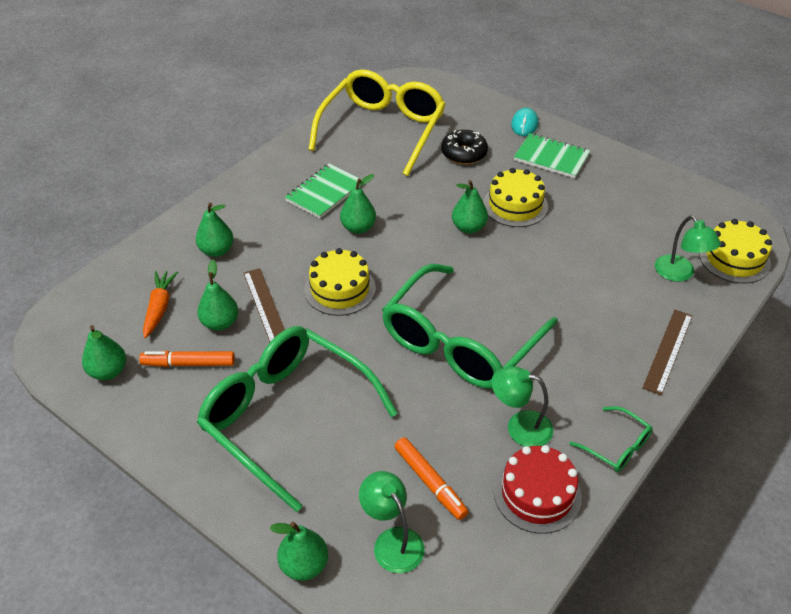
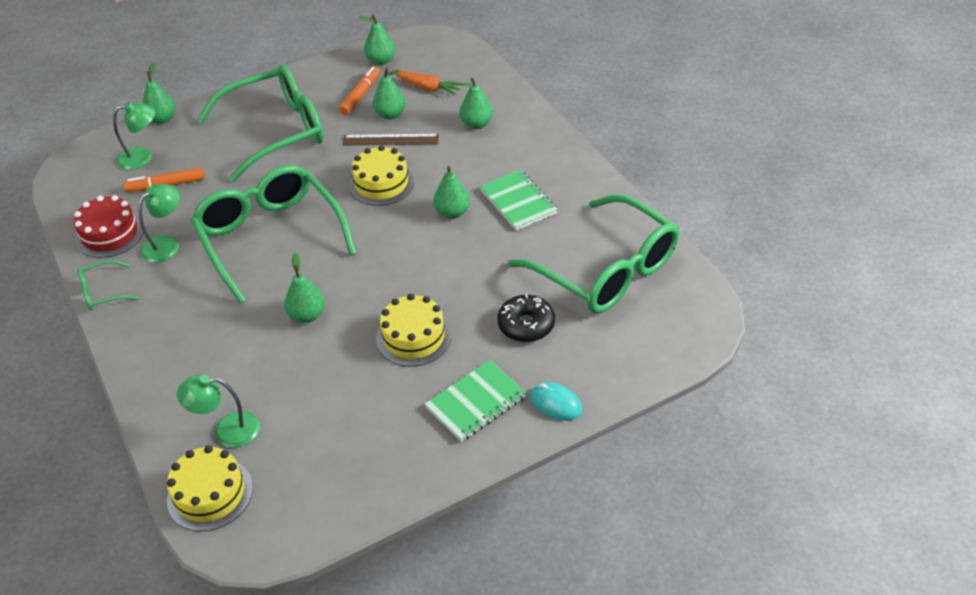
camera: 115 degrees right, 0 degrees up
yellow glasses [308,69,446,176] -> green glasses [508,194,679,313]
green pear [452,180,488,233] -> green pear moved to [284,252,325,323]
brown ruler [642,310,693,395] -> none

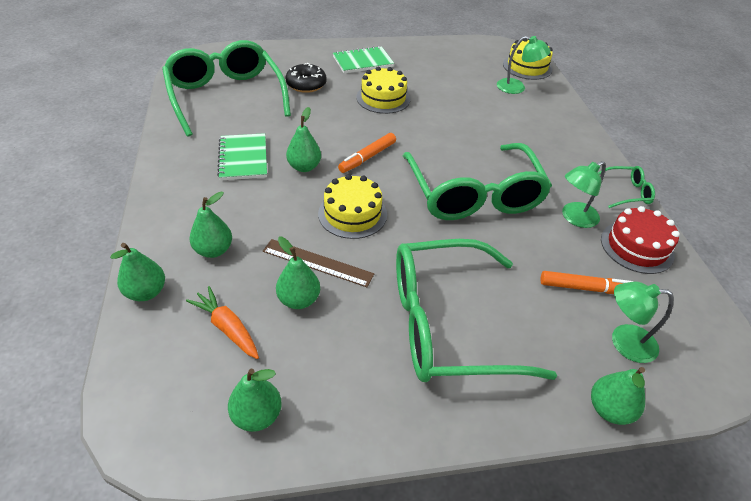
camera: 165 degrees left, 0 degrees up
green pear [284,252,325,323] -> green pear moved to [110,243,165,301]
orange marker [339,66,380,115] -> orange marker moved to [338,133,396,173]
turquoise mouse [530,382,582,421] -> none

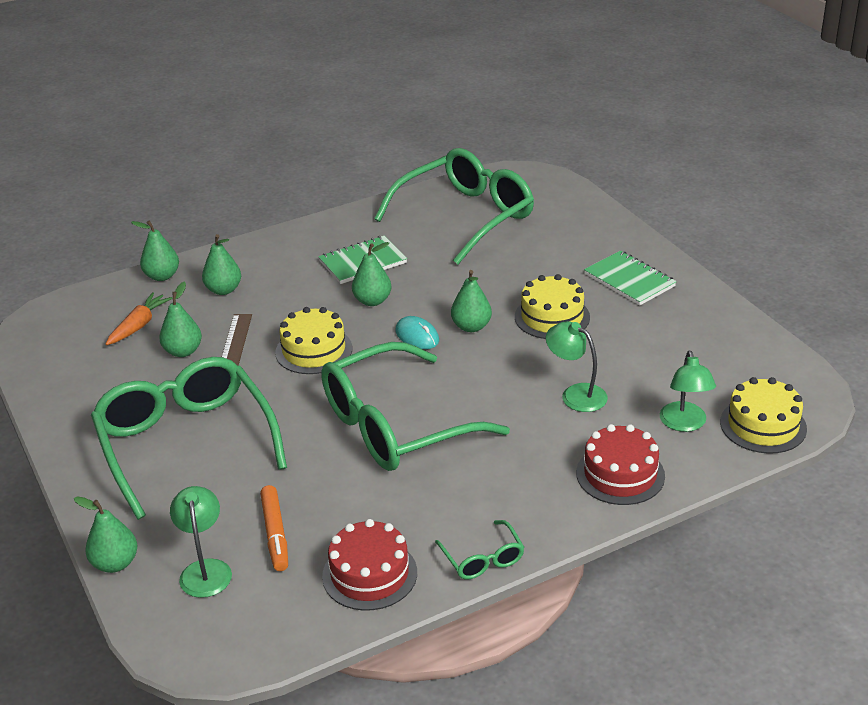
camera: 75 degrees right, 10 degrees down
green pear [228,369,282,432] -> green pear moved to [451,270,492,332]
black donut [286,63,327,93] -> none
orange marker [338,133,396,173] -> turquoise mouse [395,316,439,349]
green lamp [562,161,606,228] -> green lamp moved to [546,321,608,412]
none -> red cake [576,424,665,505]

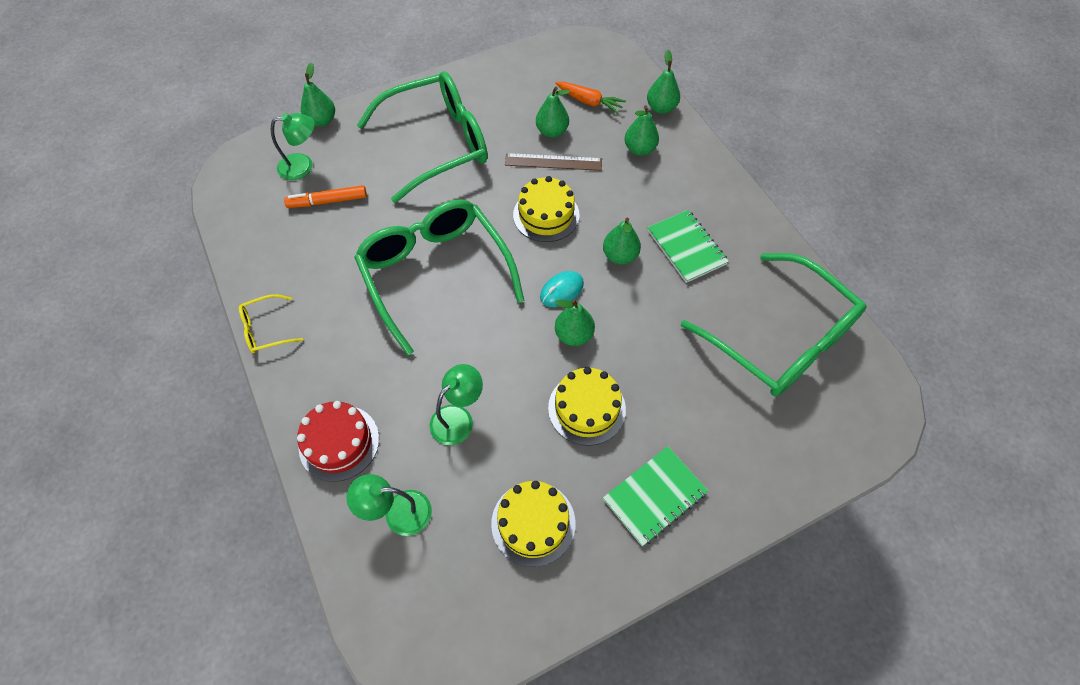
camera: 90 degrees right, 25 degrees up
red cake [322,519,417,611] -> none
green glasses [435,520,524,579] -> yellow glasses [239,294,303,353]
yellow cake [720,377,807,454] -> yellow cake moved to [491,481,576,567]

